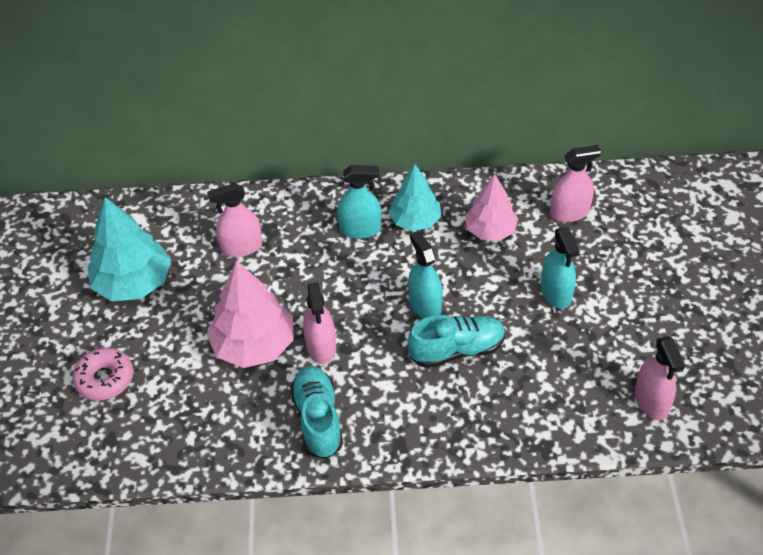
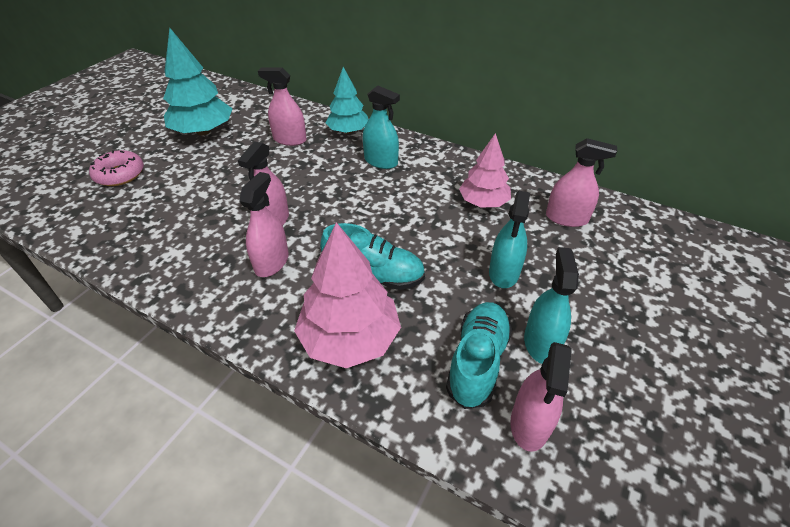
camera: 30 degrees right, 5 degrees down
pink tree [207,261,294,368] -> pink tree moved to [294,222,401,368]
turquoise shoe [290,366,343,459] -> turquoise shoe moved to [446,302,512,409]
turquoise tree [388,165,441,231] -> turquoise tree moved to [325,67,368,134]
turquoise spray bottle [408,231,443,319] -> turquoise spray bottle moved to [524,247,579,364]
none -> pink spray bottle [239,172,289,277]

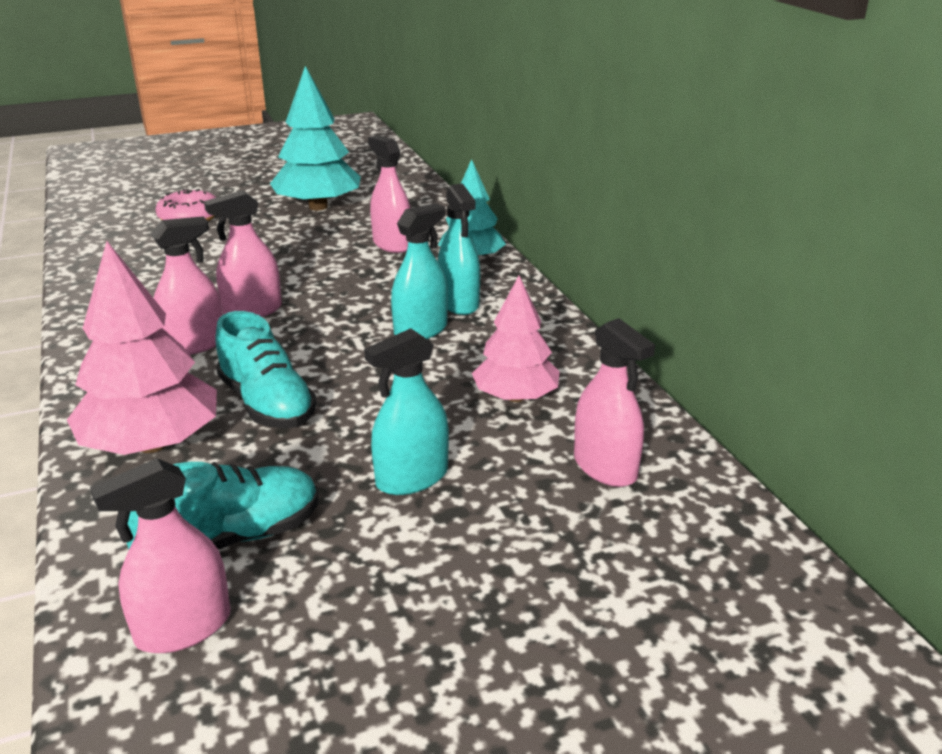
camera: 40 degrees right, 15 degrees down
turquoise spray bottle [524,247,579,364] -> turquoise spray bottle moved to [391,203,448,339]

